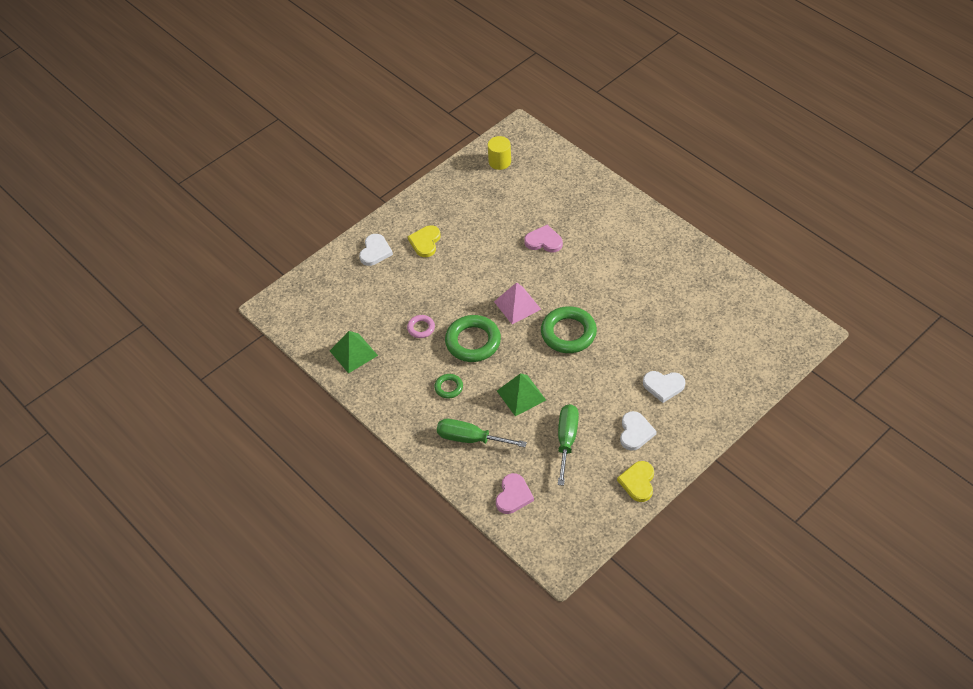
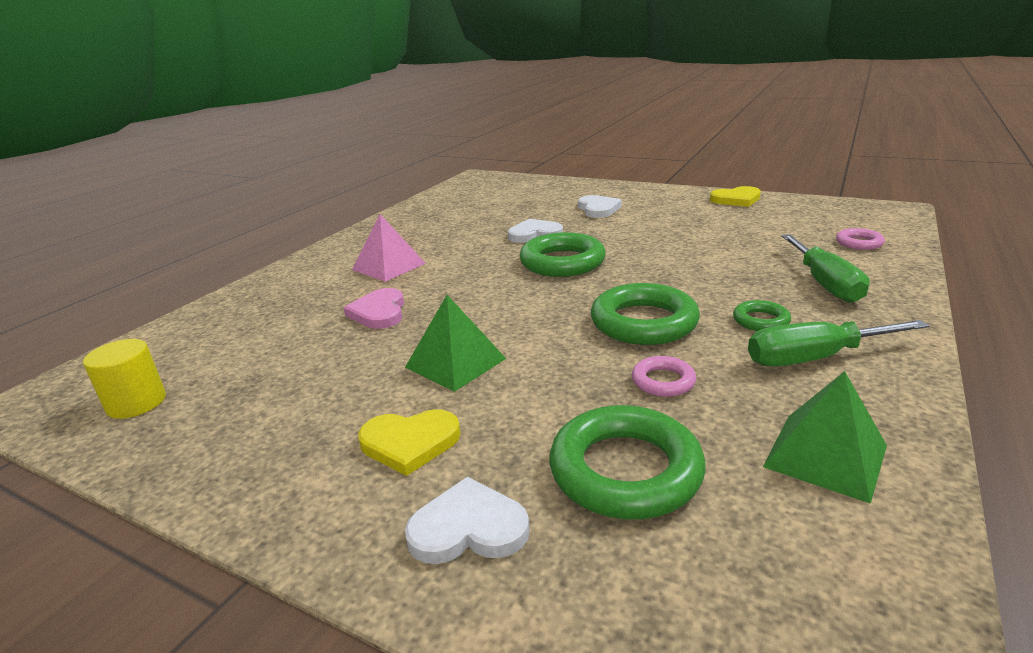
camera: 110 degrees left, 25 degrees down
pink pyramid [494,282,541,324] -> pink pyramid moved to [352,214,426,282]
pink heart [496,473,534,514] -> pink ring [836,228,885,250]
green pyramid [497,373,546,416] -> green pyramid moved to [405,295,506,392]
green screwdriver [558,404,579,486] -> green screwdriver moved to [748,320,930,366]
white heart [620,411,657,450] -> white heart moved to [508,219,563,243]
none -> green ring [549,405,706,519]

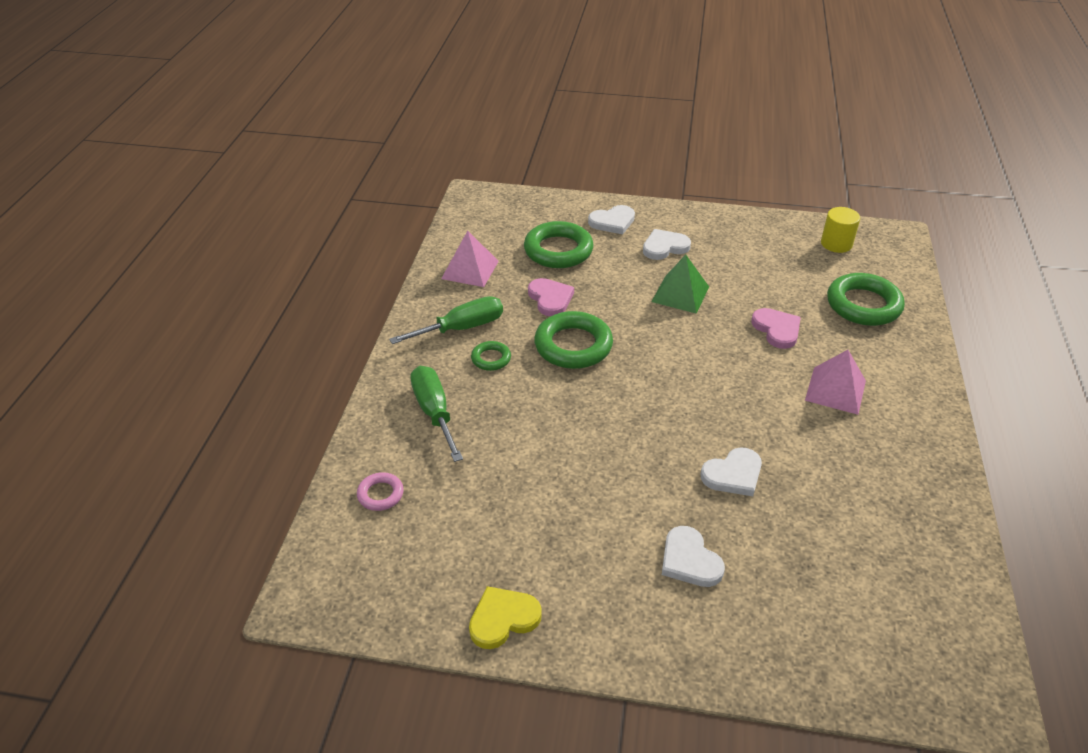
camera: 160 degrees right, 15 degrees up
yellow heart [358,409,460,476] -> white heart [643,229,691,260]
green ring [520,232,606,277] -> green ring moved to [827,273,905,326]
pink ring [632,356,696,397] -> pink heart [528,278,574,316]
green pyramid [763,371,887,504] -> pink pyramid [441,230,499,287]

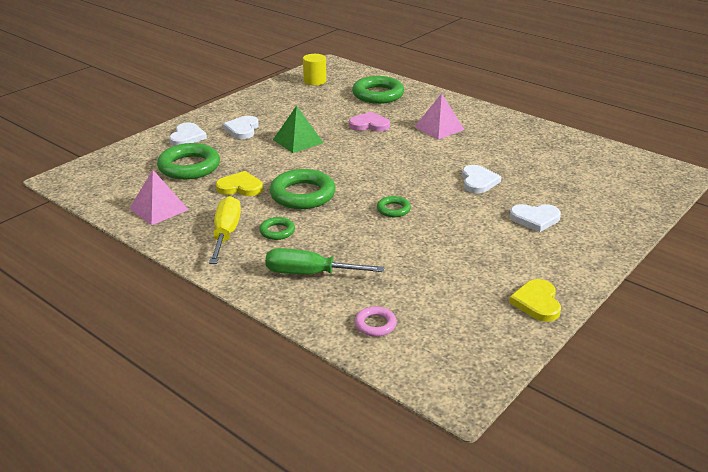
camera: 60 degrees left, 10 degrees down
green screwdriver [389,296,503,344] -> yellow screwdriver [209,196,241,264]
pink heart [528,278,574,316] -> yellow heart [216,171,263,196]
none -> green ring [377,196,411,217]

